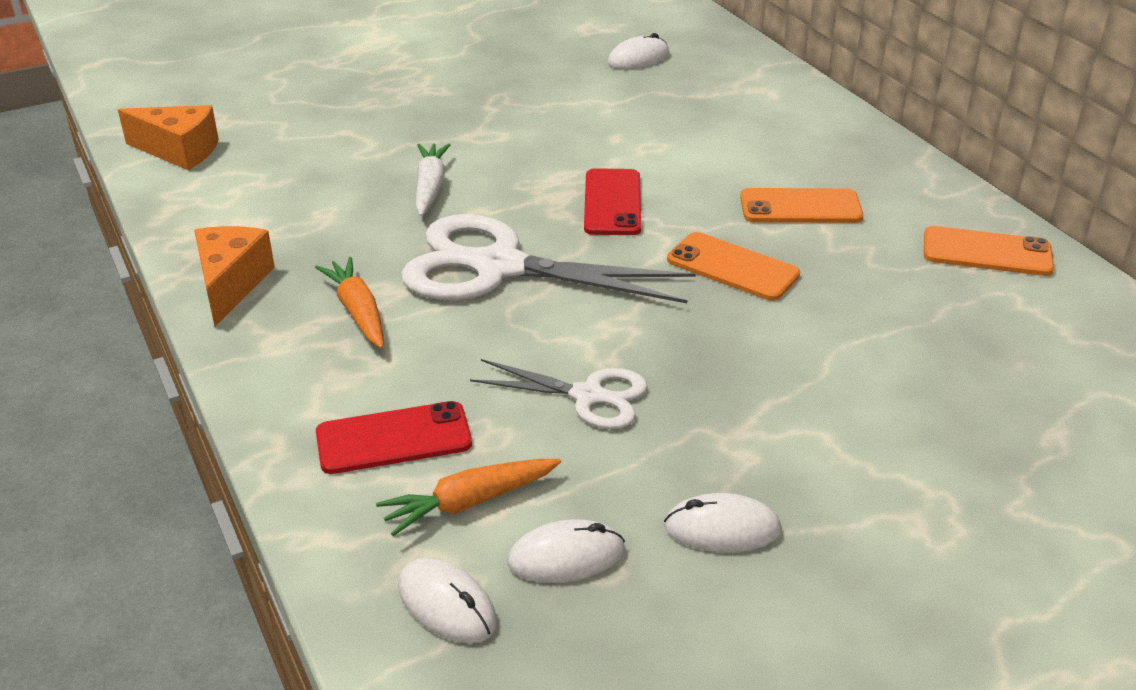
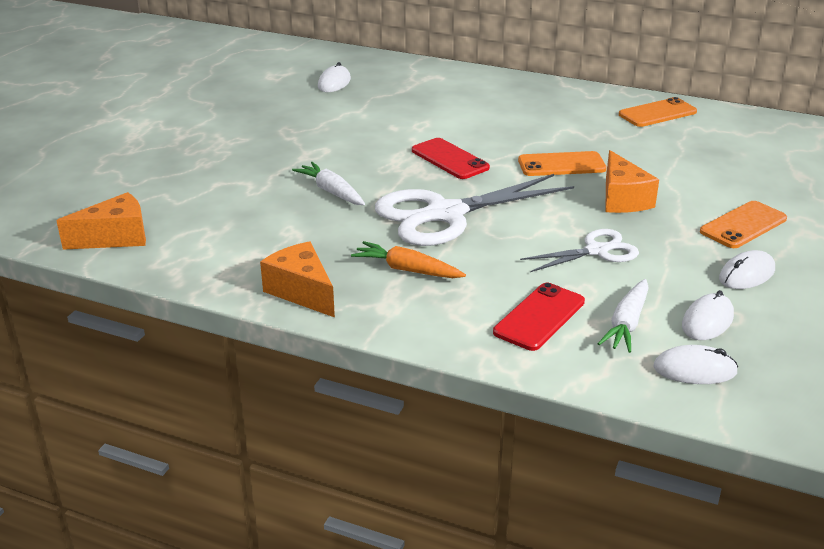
camera: 40 degrees left, 5 degrees down
orange carrot [376,459,561,536] -> white carrot [598,279,649,353]
orange phone [740,188,863,223] -> orange phone moved to [700,201,787,248]
none -> orange cheese [605,150,659,213]

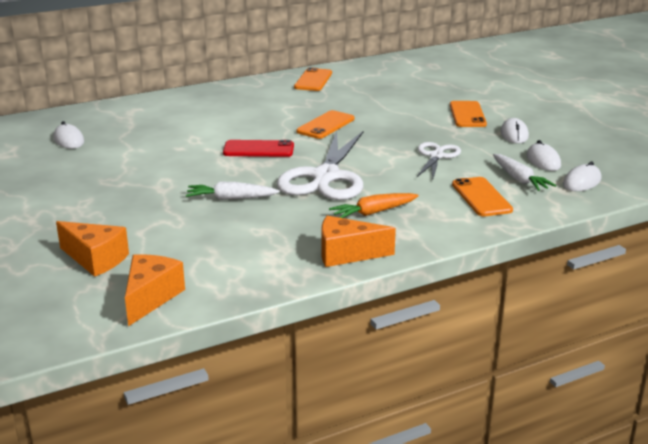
camera: 50 degrees left, 5 degrees down
red phone [493,283,585,351] -> orange phone [452,177,513,216]
orange cheese [605,150,659,213] -> orange cheese moved to [56,221,129,277]

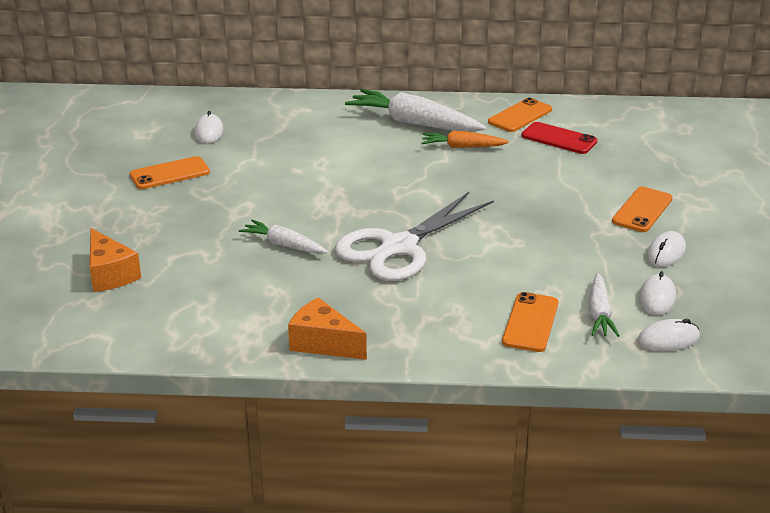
camera: 30 degrees right, 5 degrees up
orange cheese [125,254,185,326] -> none
red phone [223,140,294,157] -> red phone moved to [521,122,598,154]
orange phone [296,110,354,139] -> orange phone moved to [130,156,210,189]
orange carrot [329,193,419,218] -> orange carrot moved to [422,131,509,148]
white scissors [417,142,461,179] -> none
none -> white carrot [345,89,486,132]

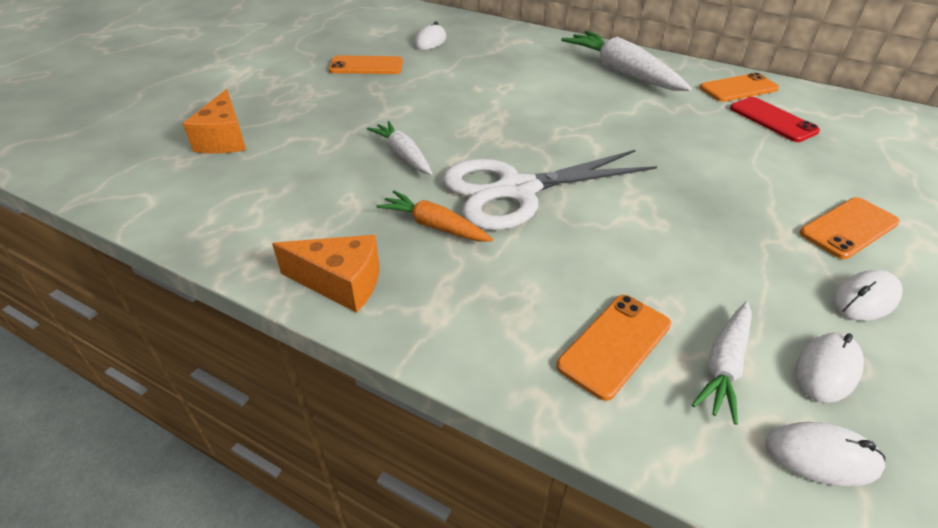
camera: 25 degrees right, 10 degrees up
orange cheese [288,297,367,360] -> orange cheese turned 135 degrees clockwise [272,235,379,313]
orange carrot [422,131,509,148] -> orange carrot moved to [376,191,493,242]

